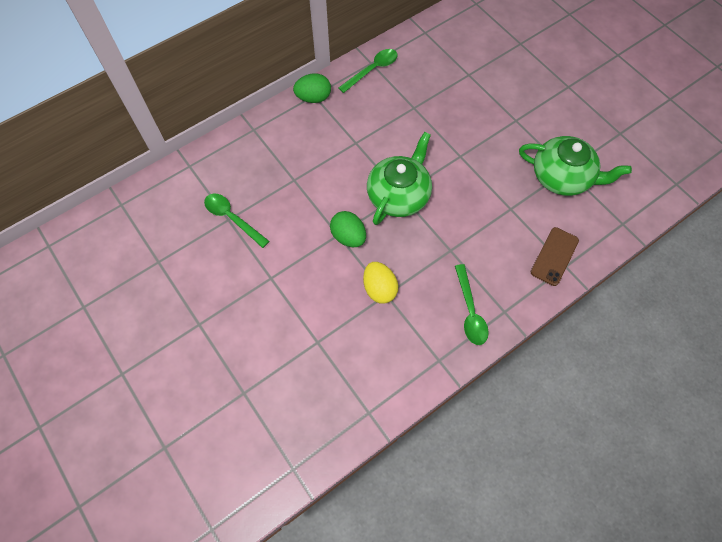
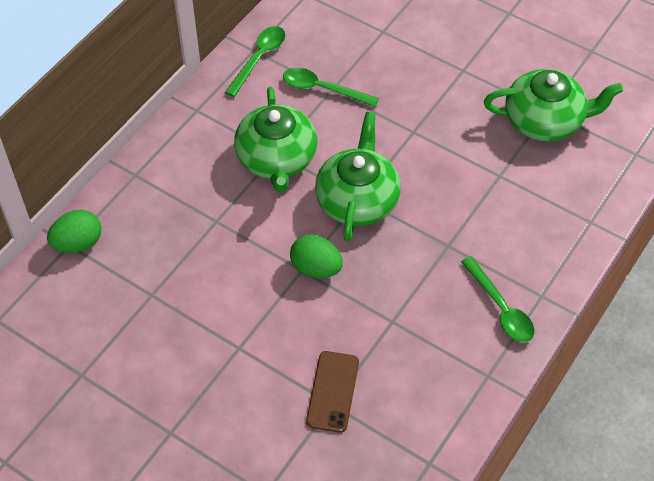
camera: 20 degrees left, 10 degrees down
green spoon [204,194,269,248] -> green spoon moved to [283,68,379,107]
green egg [293,73,331,103] -> green egg moved to [47,210,101,253]
yellow egg [363,262,398,303] -> none
brown phone [531,227,579,286] -> brown phone moved to [306,351,359,433]
none -> green teapot [234,87,317,192]

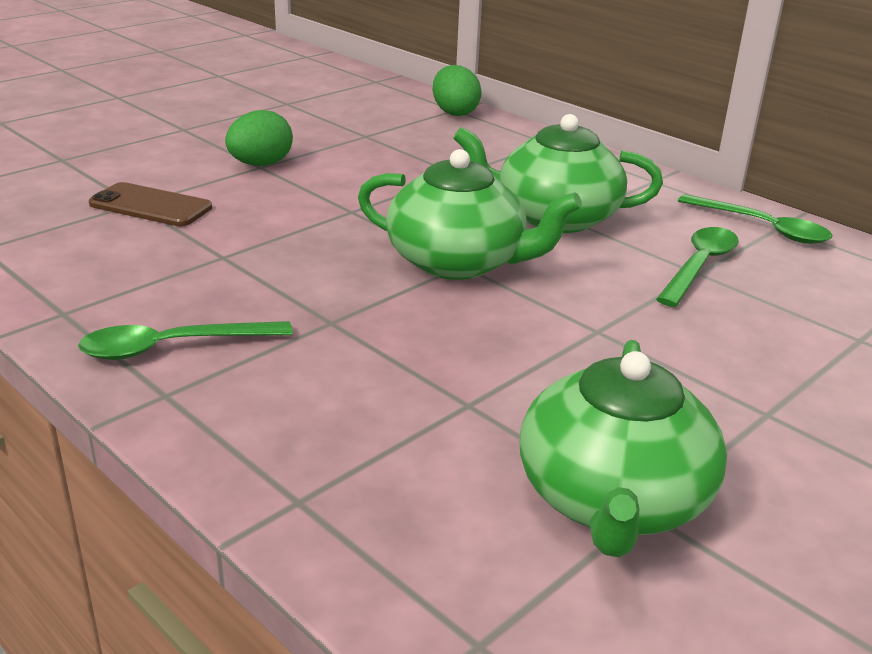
camera: 100 degrees right, 25 degrees down
green egg [290,234,343,278] -> green egg moved to [225,110,293,166]

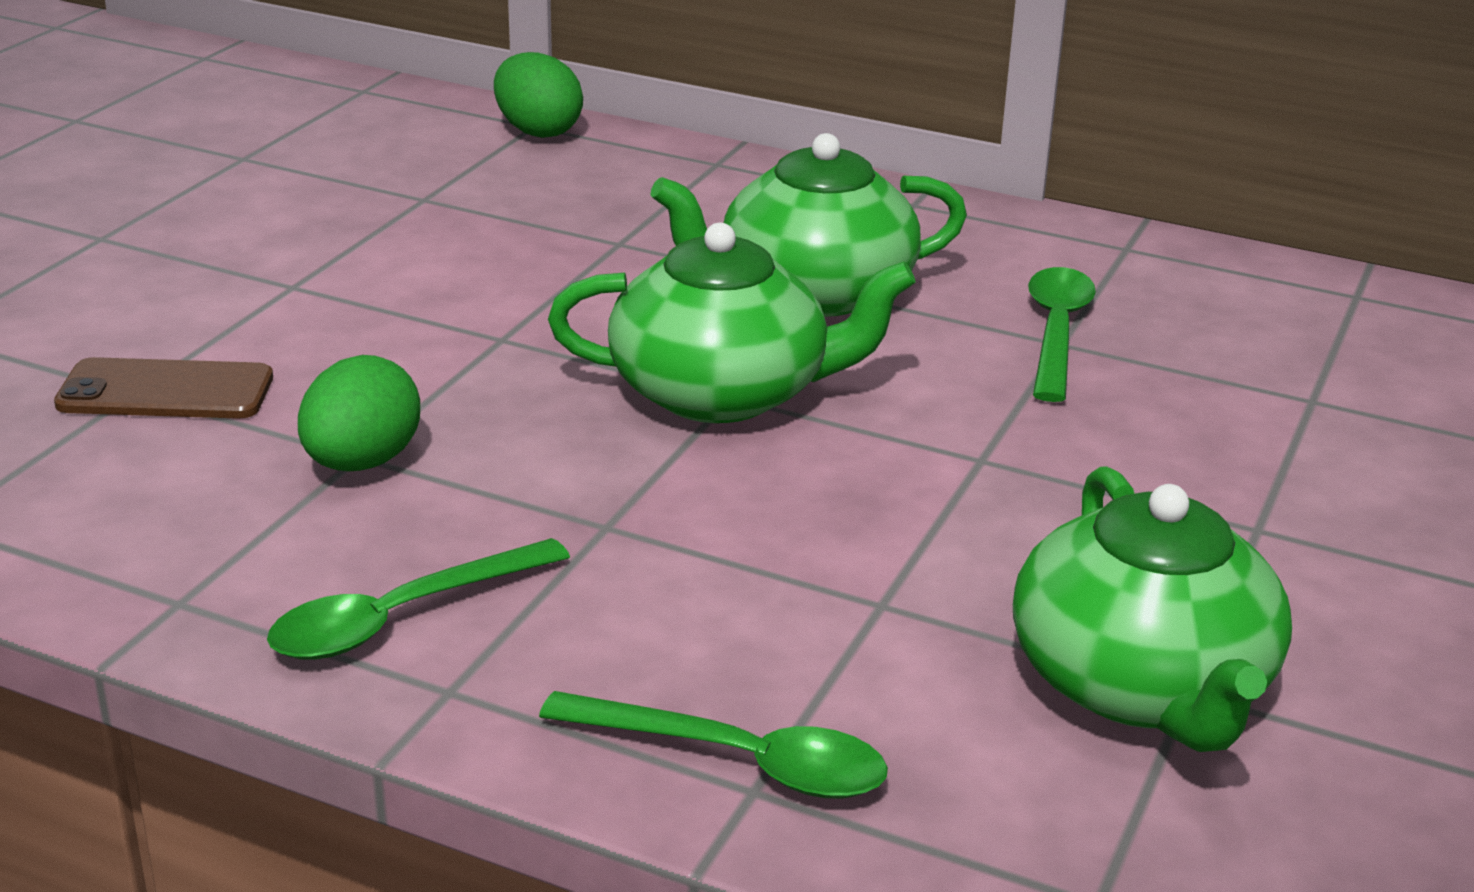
camera: 20 degrees left, 0 degrees up
green egg [225,110,293,166] -> green egg moved to [298,355,420,471]
green spoon [678,194,833,244] -> green spoon moved to [539,691,888,799]

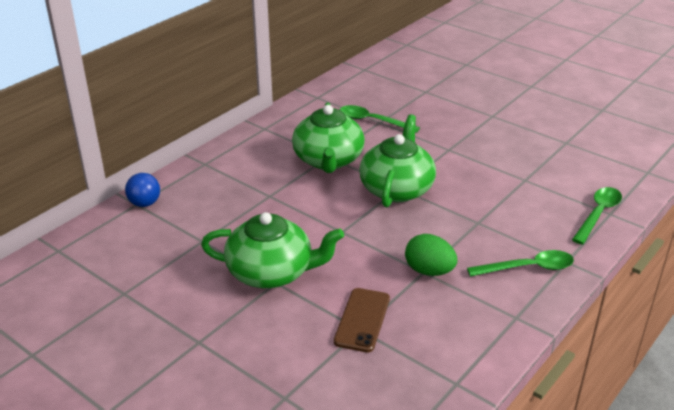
camera: 75 degrees left, 5 degrees up
green spoon [267,538,570,660] -> green spoon turned 75 degrees counterclockwise [467,250,574,277]
green egg [494,52,583,138] -> blue ball [125,173,160,207]
green teapot [1013,466,1292,752] -> green teapot moved to [201,212,344,288]

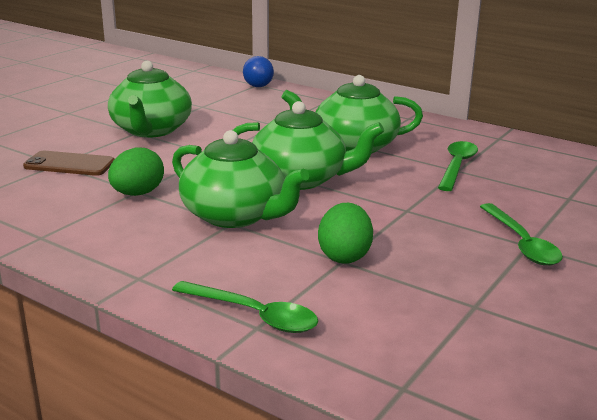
camera: 85 degrees right, 10 degrees down
green spoon [467,250,574,277] -> green spoon moved to [480,203,563,265]
none -> green teapot [172,130,309,228]
none -> green egg [318,203,373,264]

